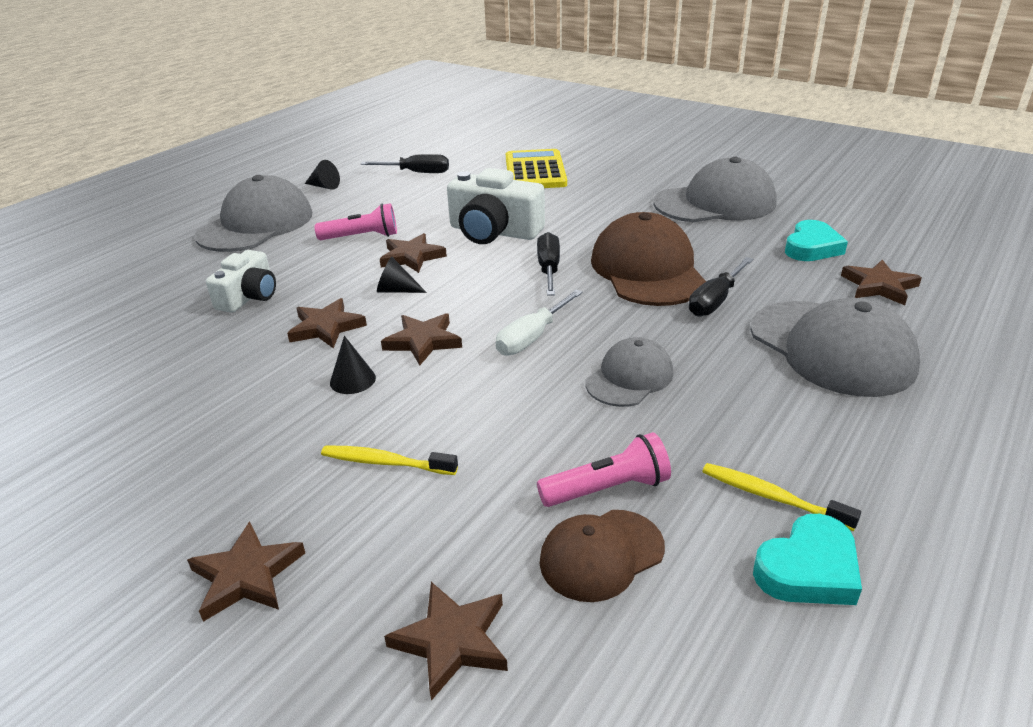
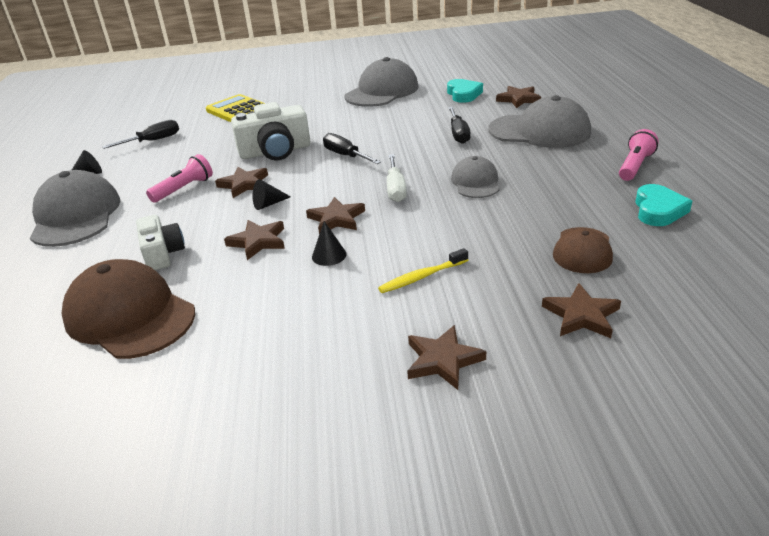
camera: 40 degrees left, 0 degrees up
pink flashlight [537,432,671,507] -> pink flashlight moved to [619,129,659,181]
brown cap [591,212,706,306] -> brown cap moved to [62,259,195,359]
yellow toothbrush [702,463,861,531] -> none

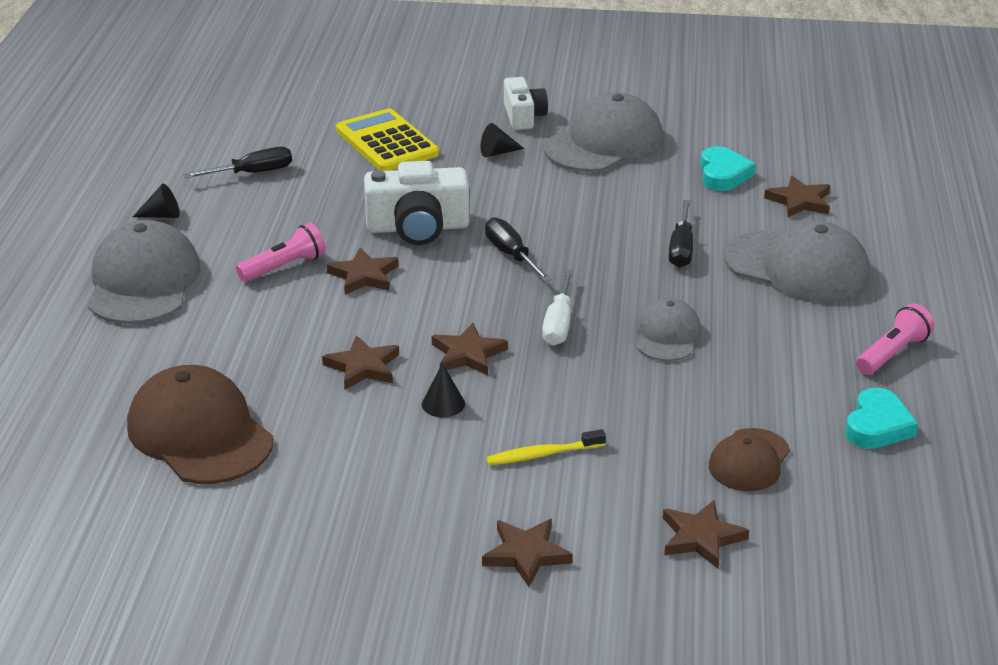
camera: 10 degrees right, 0 degrees up
white camera [136,215,185,270] -> white camera moved to [504,77,548,130]
black cone [252,179,291,210] -> black cone moved to [481,123,524,157]

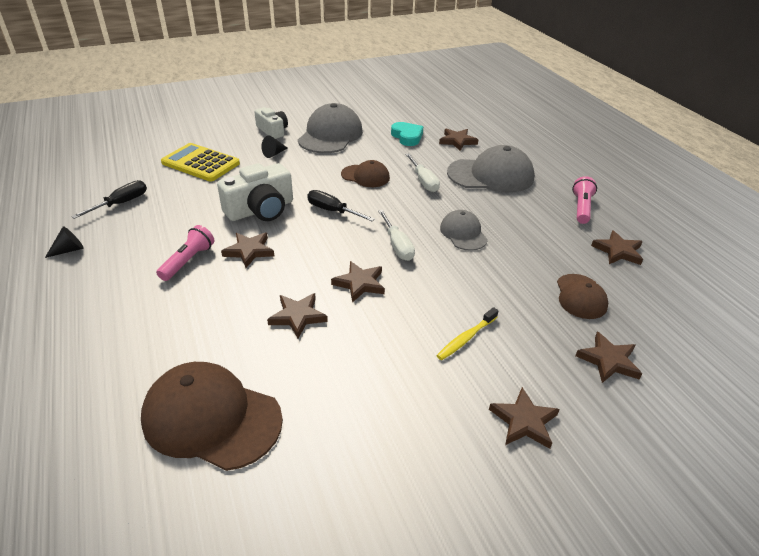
camera: 30 degrees left, 5 degrees up
grey cap [88,220,200,324] -> none
black cone [422,363,465,417] -> none
black screwdriver [669,200,693,268] -> white screwdriver [405,153,440,192]
turquoise heart [845,388,918,449] -> brown star [591,230,643,265]
none -> brown cap [341,160,390,187]

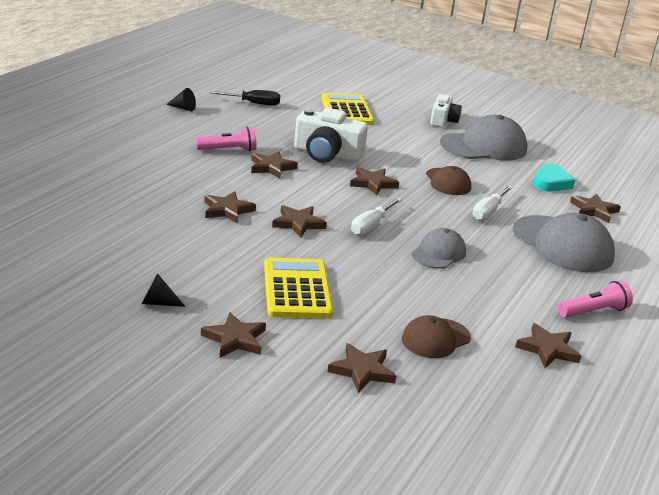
camera: 50 degrees right, 10 degrees down
brown cap [141,362,283,471] -> none
black cone [261,135,288,158] -> black cone moved to [142,273,186,307]
black screwdriver [307,190,375,221] -> brown star [350,167,399,196]
yellow toothbrush [436,307,499,360] -> yellow calculator [264,258,333,318]

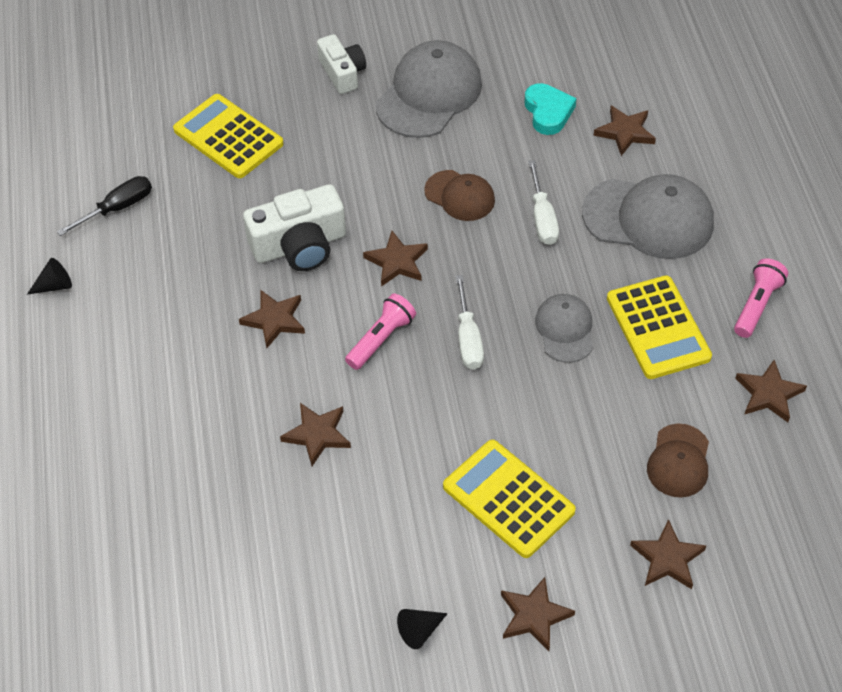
camera: 35 degrees left, 25 degrees up
pink flashlight [196,127,257,151] -> pink flashlight moved to [345,293,416,370]
brown star [272,205,327,238] -> none
none -> yellow calculator [607,275,712,379]

